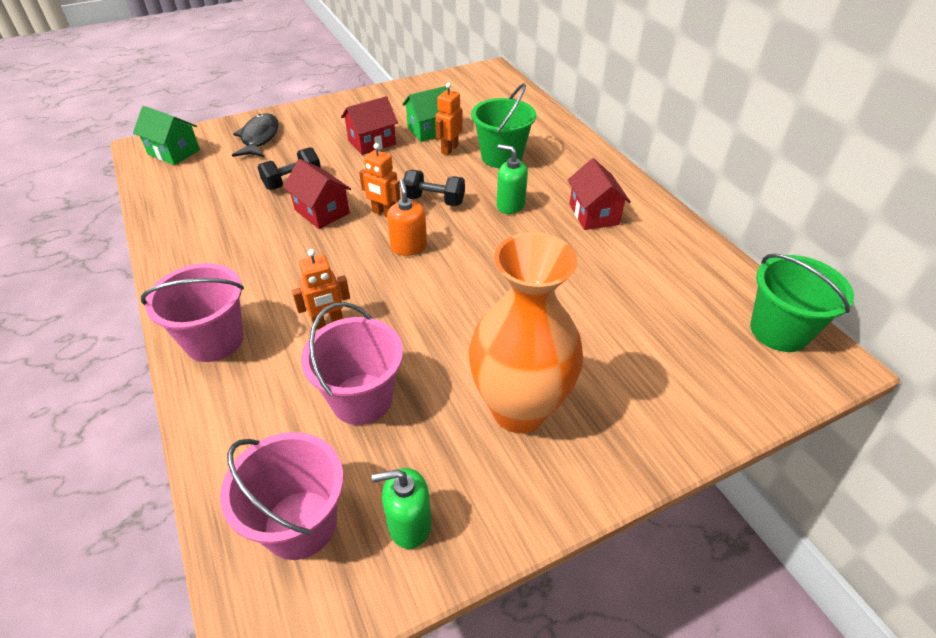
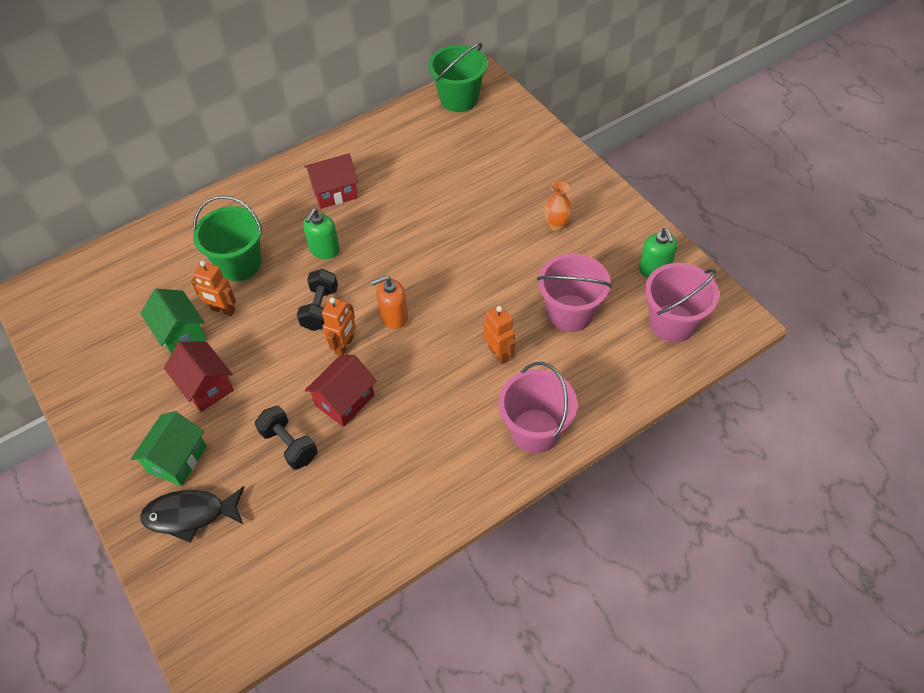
camera: 95 degrees left, 10 degrees up
green house [133,106,200,165] -> green house moved to [131,411,207,486]
orange vase [469,232,583,433] -> orange vase [544,181,573,231], size x0.40

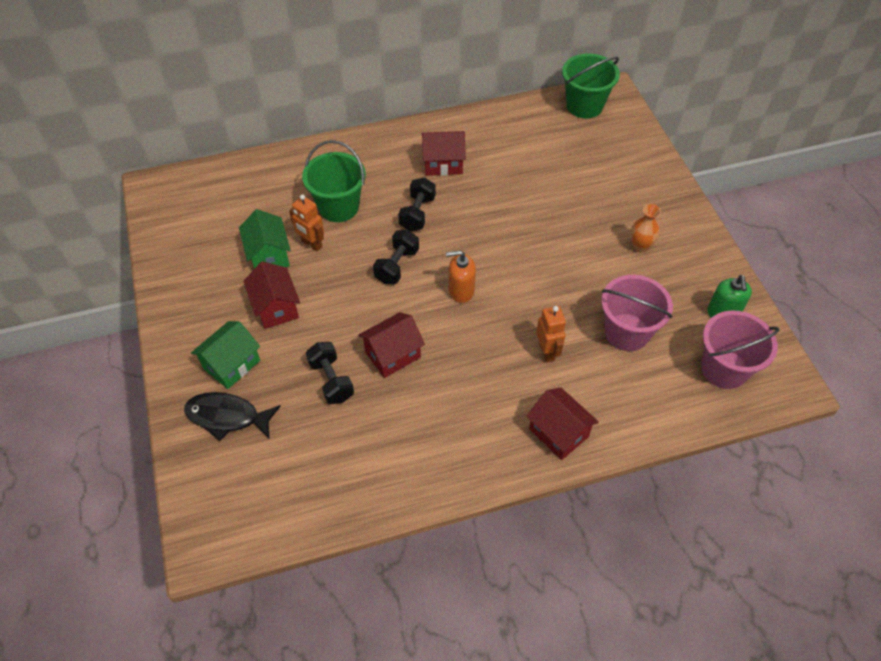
camera: 15 degrees right, 0 degrees up
green soap dispenser [303,209,340,259] -> black dumbbell [398,177,436,231]
orange robot [322,297,356,355] -> none
pink bucket [498,362,577,453] -> red house [526,387,599,460]

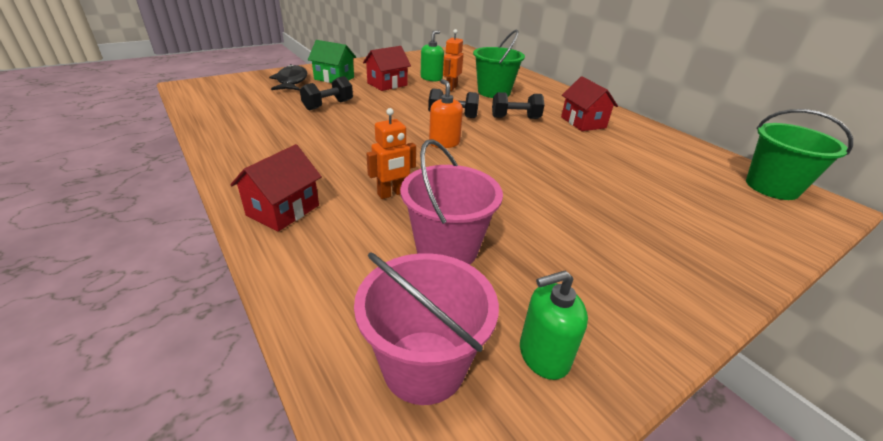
camera: 70 degrees right, 20 degrees down
green house [239,209,291,269] -> green soap dispenser [421,31,444,81]
red house [358,312,425,378] -> none
orange vase [631,204,661,253] -> none

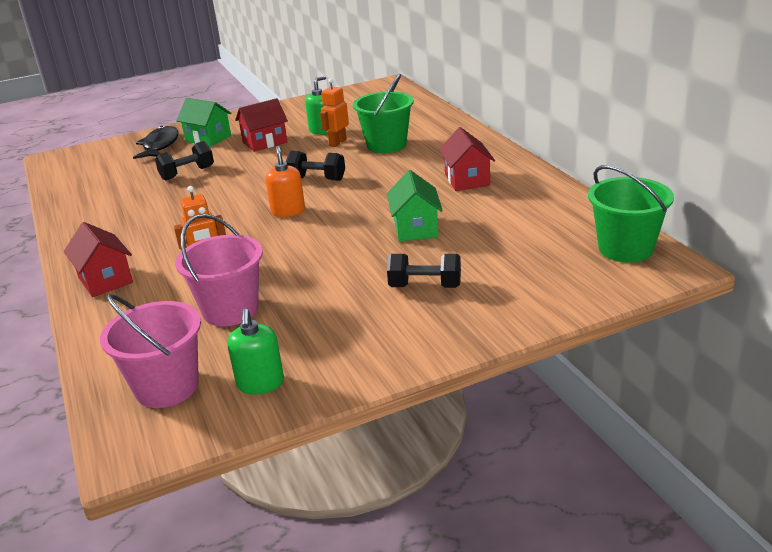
camera: 15 degrees right, 5 degrees down
red house [230,144,322,232] -> red house turned 75 degrees counterclockwise [64,222,133,297]
black dumbbell [492,92,544,119] -> black dumbbell moved to [387,254,461,288]
green soap dispenser [520,270,588,380] -> green soap dispenser turned 90 degrees counterclockwise [227,309,284,394]
none -> green house [387,170,443,242]

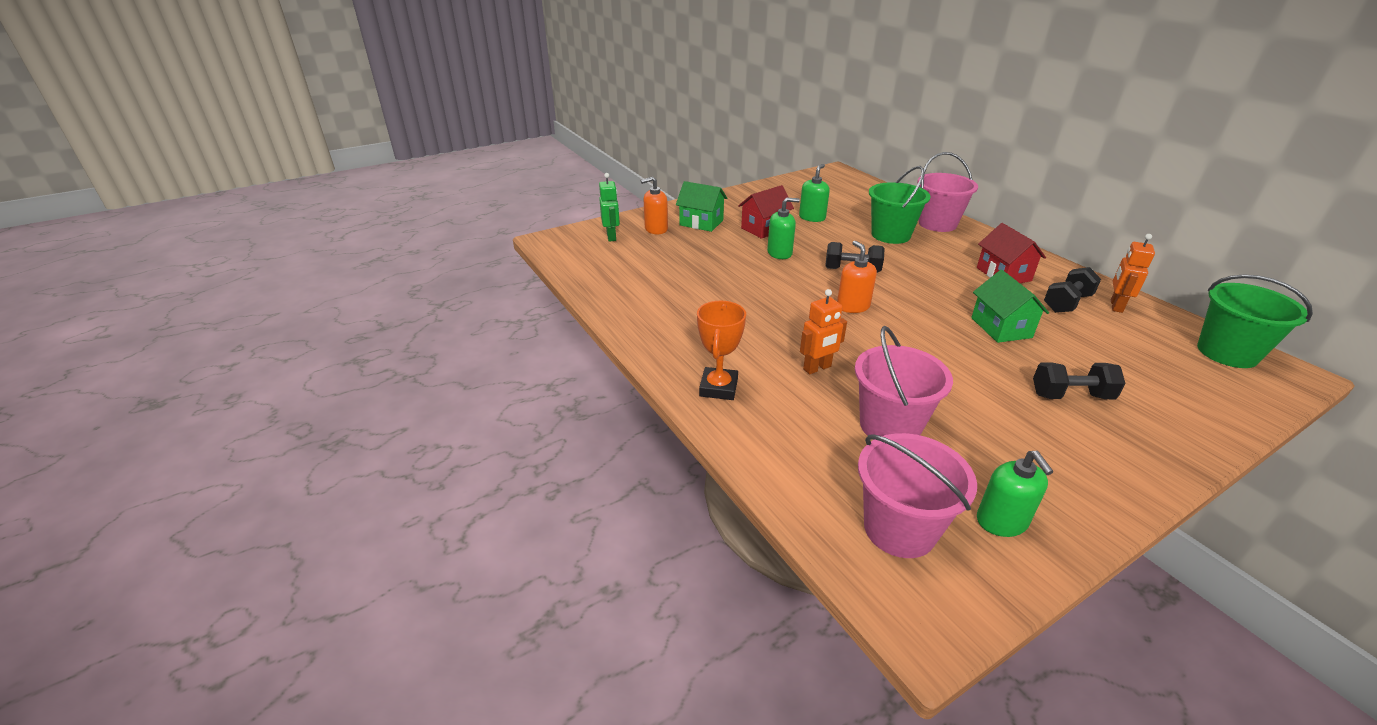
camera: 10 degrees left, 5 degrees up
red house [64,222,133,297] -> orange trophy [697,301,746,400]
black fish [133,126,179,159] -> orange soap dispenser [641,177,668,234]
black dumbbell [155,141,214,181] -> black dumbbell moved to [1044,267,1101,313]
orange robot [320,78,349,147] -> orange robot moved to [1111,234,1155,313]
none -> green robot [599,173,620,242]
none -> green soap dispenser [767,197,800,259]
none -> pink bucket [917,152,978,232]

